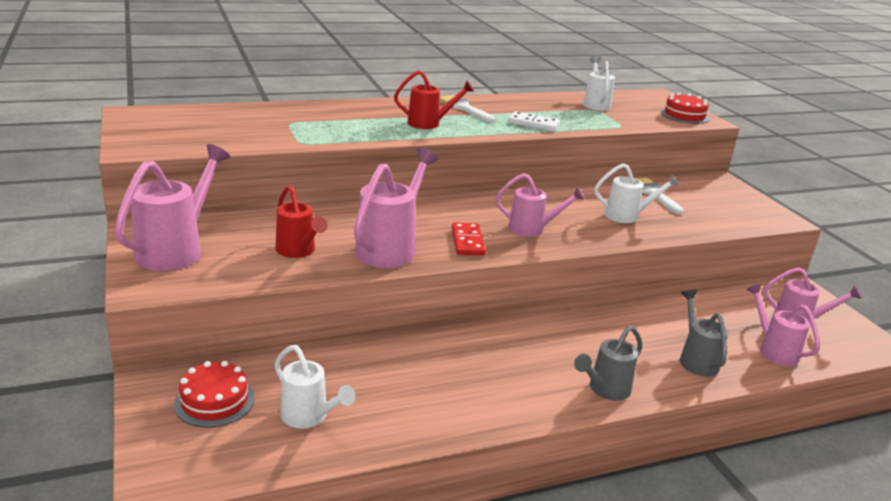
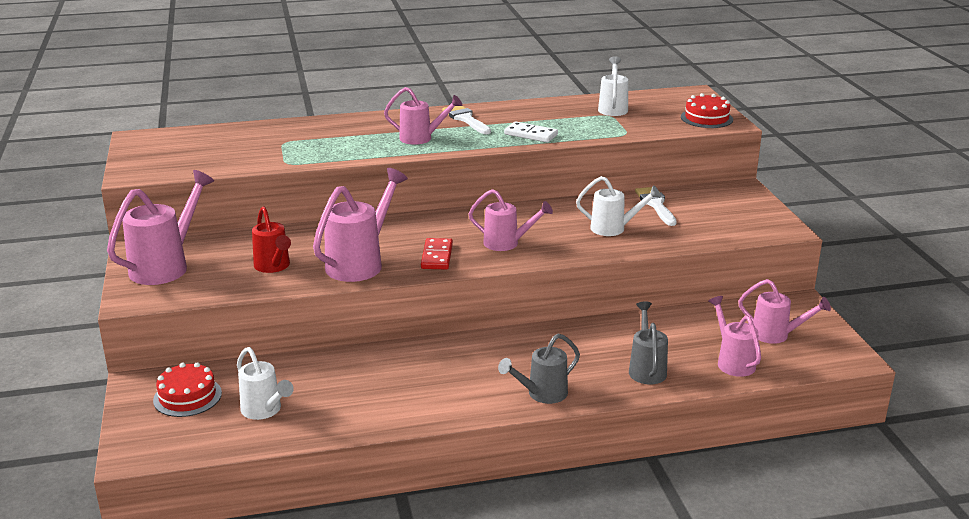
camera: 10 degrees right, 0 degrees up
red watering can [394,70,474,129] -> pink watering can [384,87,462,145]

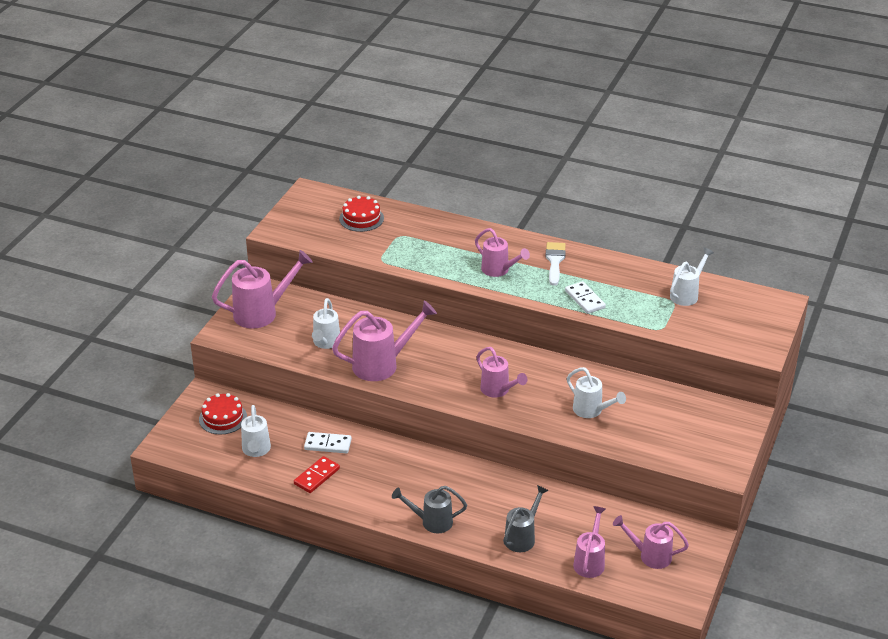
camera: 35 degrees right, 10 degrees up
red watering can [252,206,291,273] -> white watering can [312,298,341,349]
red domino [421,238,453,270] -> red domino moved to [294,456,340,493]
white brush [635,187,677,226] -> none
red cake [681,93,733,128] -> red cake moved to [339,196,384,232]
pink watering can [738,279,831,344] -> pink watering can turned 135 degrees clockwise [613,515,689,569]
none -> white domino [304,432,352,453]

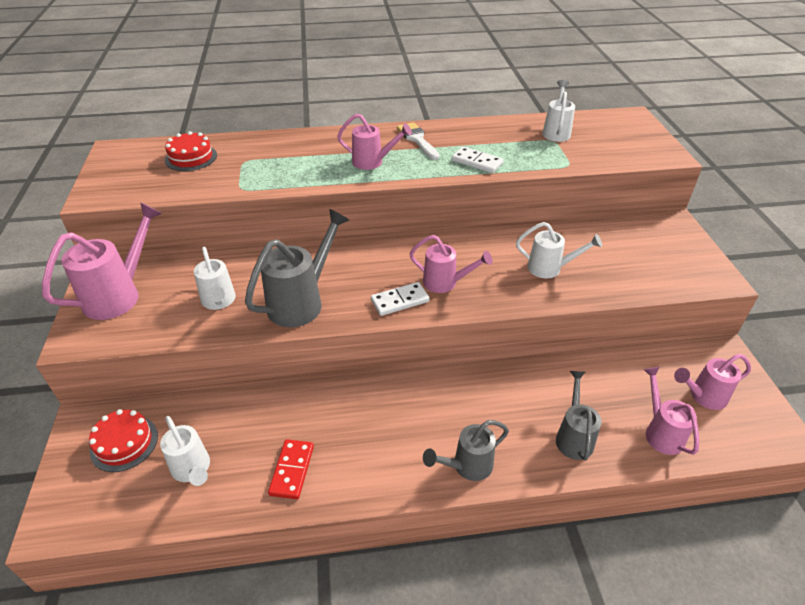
camera: 30 degrees left, 5 degrees up
white domino [304,432,352,453] -> white domino moved to [371,282,429,316]
pink watering can [332,300,437,381] -> grey watering can [245,209,349,327]

